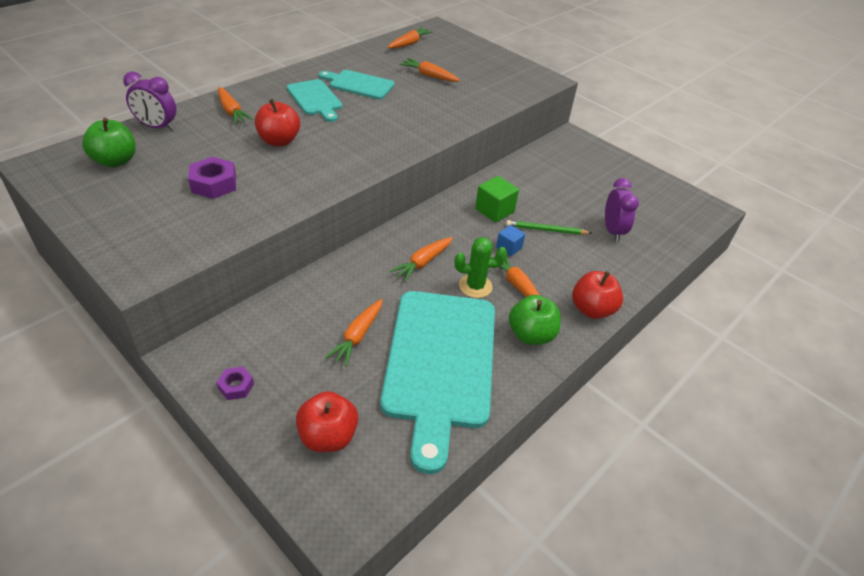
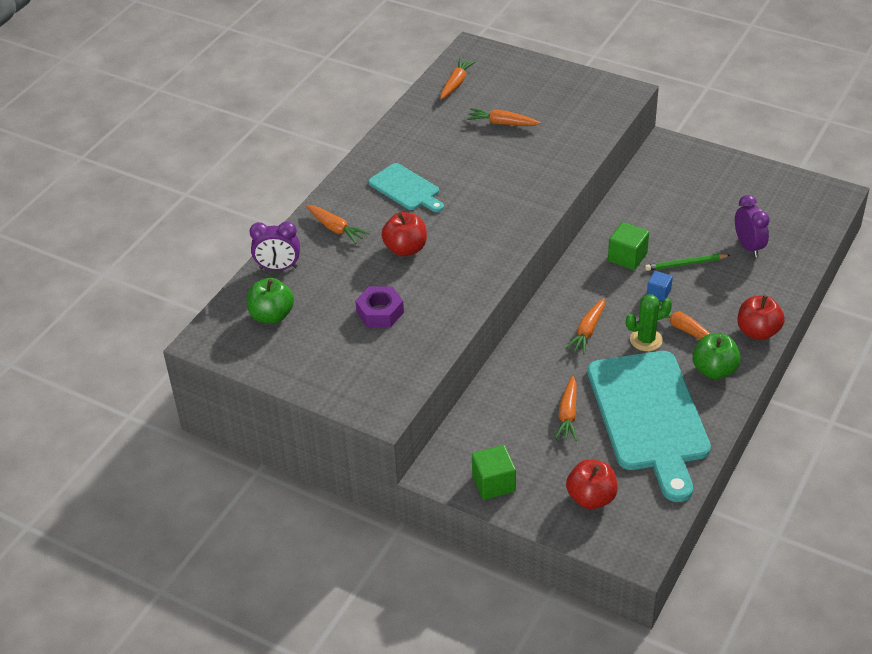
camera: 10 degrees left, 0 degrees up
purple nut [216,366,254,400] -> green cube [472,445,516,500]
turquoise cutting board [319,70,395,99] -> none

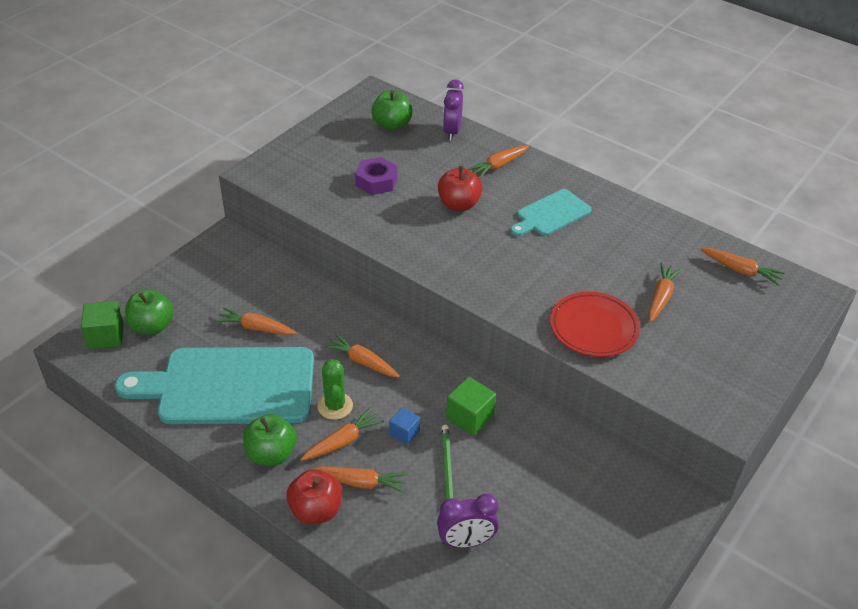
camera: 95 degrees right, 0 degrees up
green cube [472,445,516,500] -> green cube moved to [81,301,124,349]
red apple [566,459,618,509] -> green apple [125,289,174,335]
none -> orange carrot [313,466,408,493]
none -> red plate [550,292,640,357]

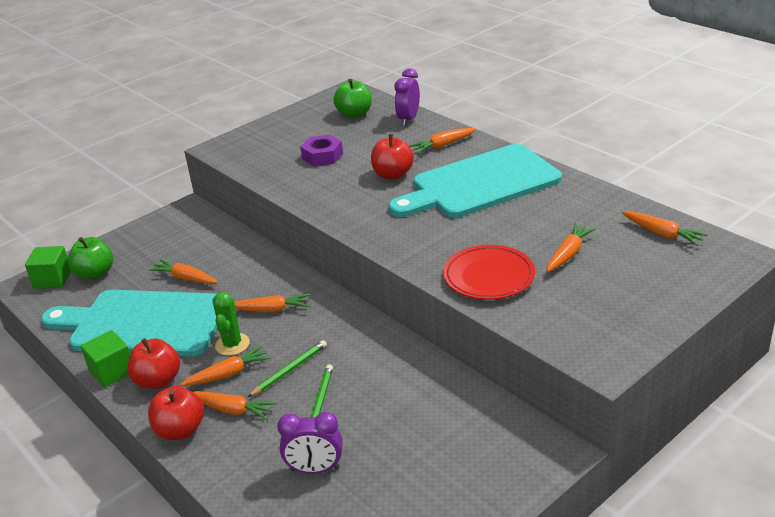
camera: 15 degrees right, 10 degrees down
green apple [243,414,297,466] -> red apple [127,338,180,389]
orange carrot [323,334,400,377] -> orange carrot turned 135 degrees clockwise [235,294,310,312]
blue cube [389,407,420,444] -> green pencil [248,340,327,397]
green cube [446,377,496,436] -> green cube moved to [81,330,130,387]
turquoise cutting board [510,189,592,236] -> turquoise cutting board [389,144,562,218], size x1.97

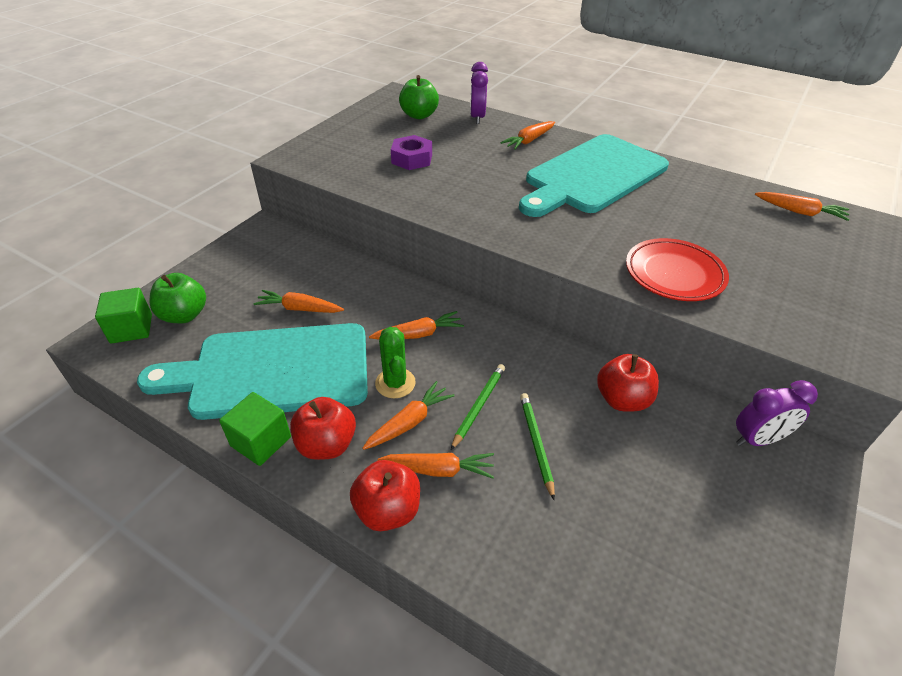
camera: 20 degrees left, 10 degrees up
purple clock [277,412,343,473] -> purple clock moved to [736,380,818,446]
red apple [371,134,414,180] -> red apple moved to [597,354,659,411]
orange carrot [547,223,596,272] -> none

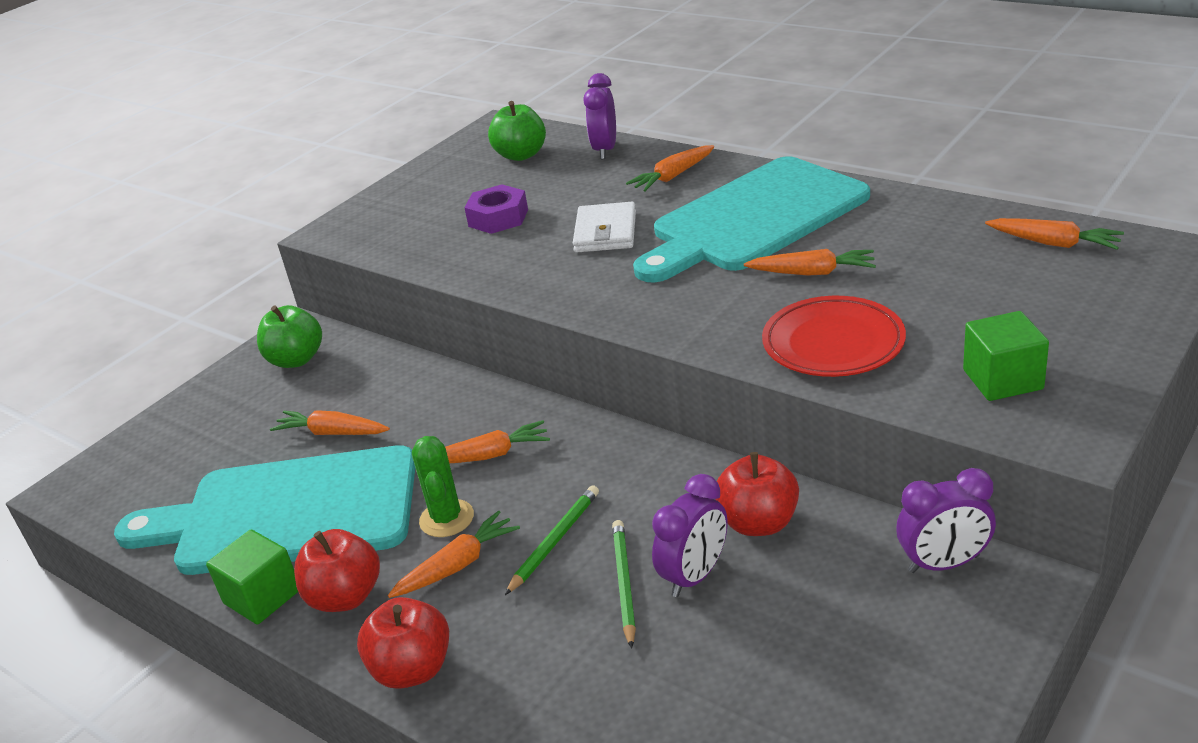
camera: 10 degrees right, 10 degrees down
green cube [95,288,152,344] -> green cube moved to [963,311,1049,401]
green apple [149,273,206,323] -> green apple moved to [257,305,322,368]
orange carrot [378,453,494,479] -> orange carrot moved to [744,249,876,276]
none -> white wallet [573,202,636,252]
none -> purple clock [652,474,728,597]

